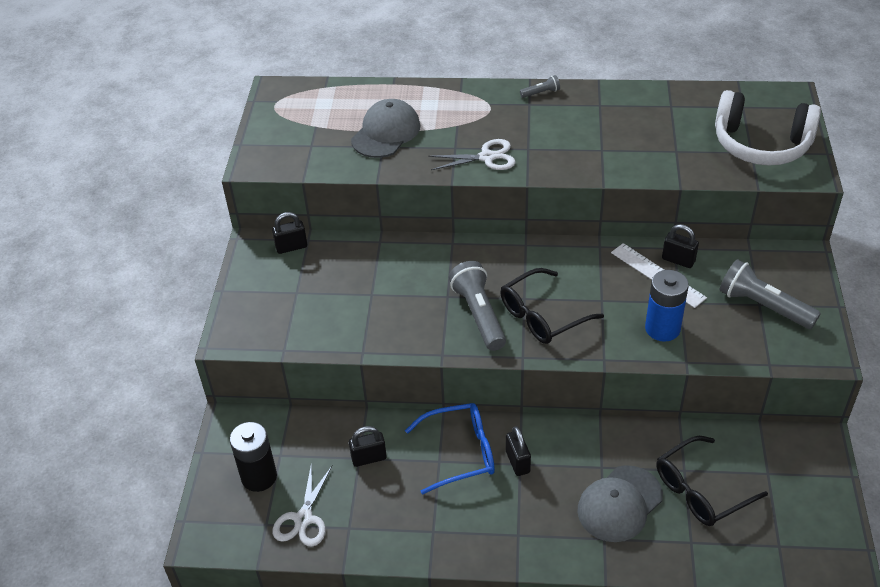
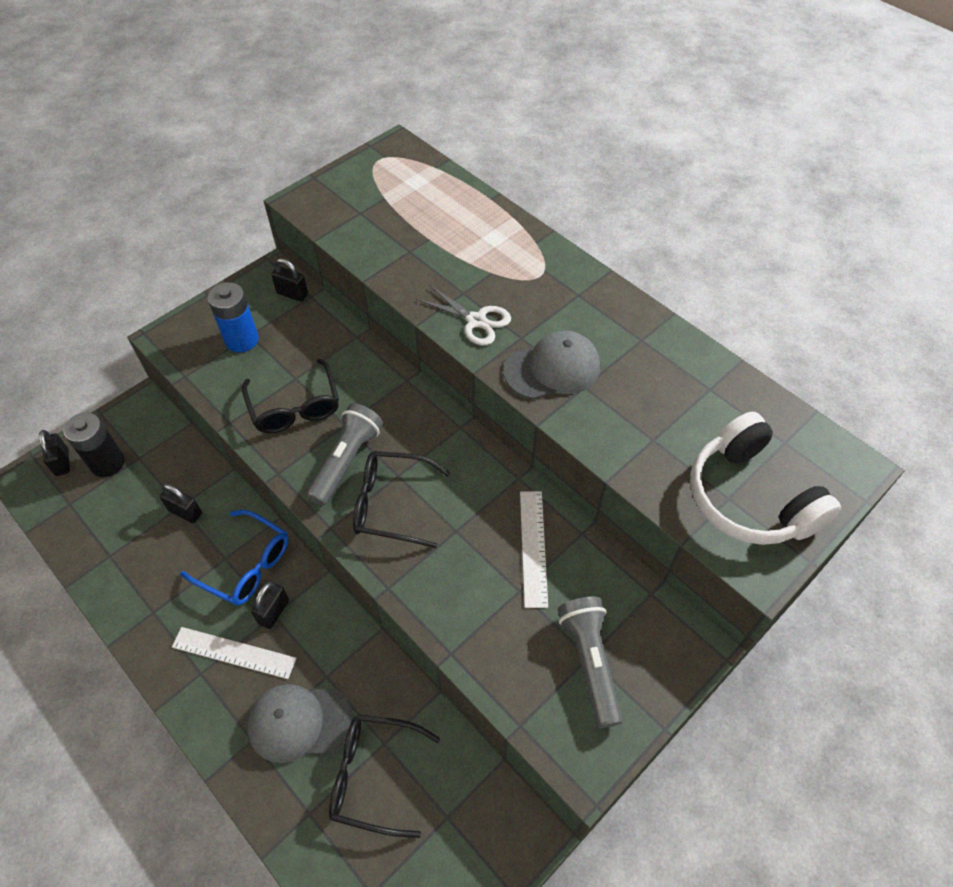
camera: 40 degrees right, 10 degrees up
white scissors [273,462,333,547] -> none
grey cap [351,99,421,158] -> grey cap moved to [503,331,600,400]
grey flashlight [520,75,560,98] -> none
blue battery [645,270,689,342] -> blue battery moved to [208,282,259,353]
black padlock [662,224,699,268] -> black padlock moved to [39,430,70,476]
none -> white ruler [172,627,296,679]
none -> black glasses [242,359,339,433]

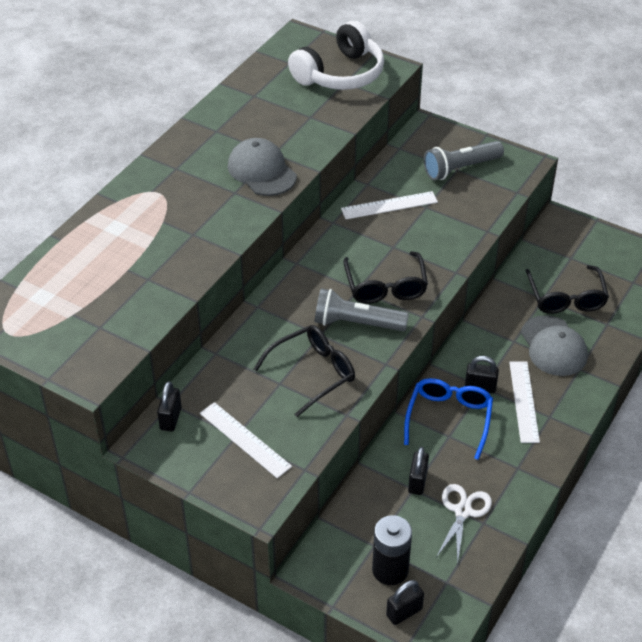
camera: 105 degrees left, 10 degrees down
blue battery [208,282,259,353] -> white ruler [200,402,292,478]
white scissors [417,285,511,346] -> white scissors moved to [436,484,492,563]

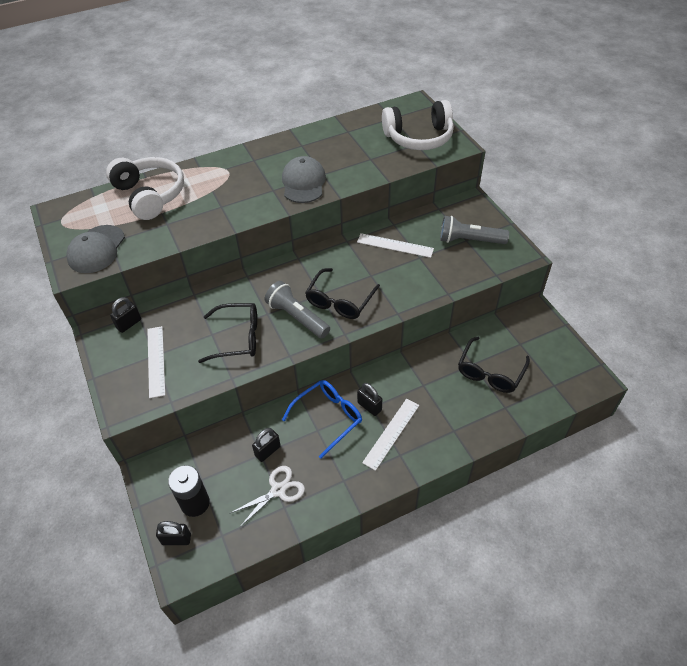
camera: 35 degrees right, 5 degrees up
grey cap [521,315,588,376] -> grey cap moved to [66,225,125,273]
none -> white headphones [106,157,184,220]

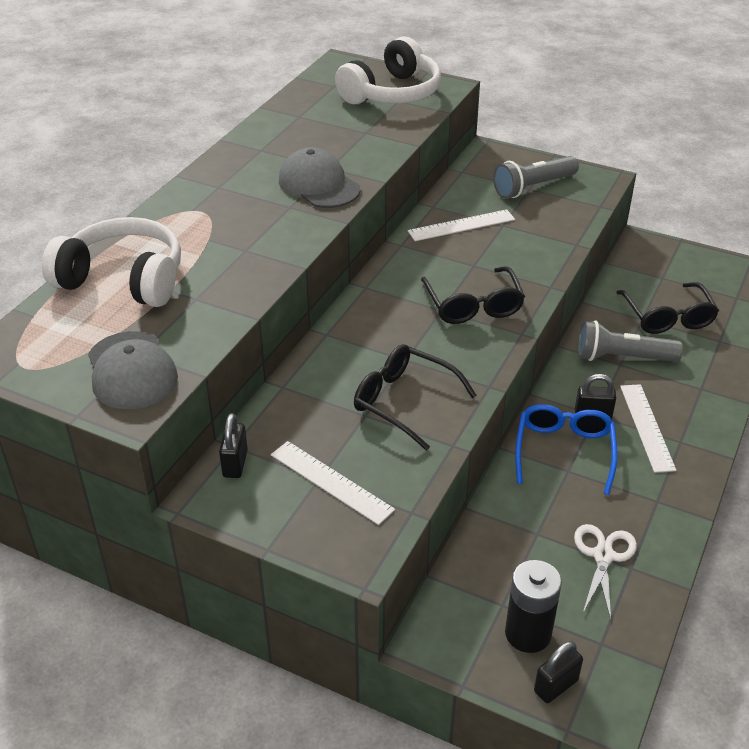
camera: 40 degrees left, 10 degrees down
black glasses [198,303,257,363] -> black glasses turned 105 degrees counterclockwise [354,344,477,450]
black padlock [252,428,281,462] -> none
grey flashlight [265,281,330,338] -> grey flashlight moved to [578,320,683,362]

